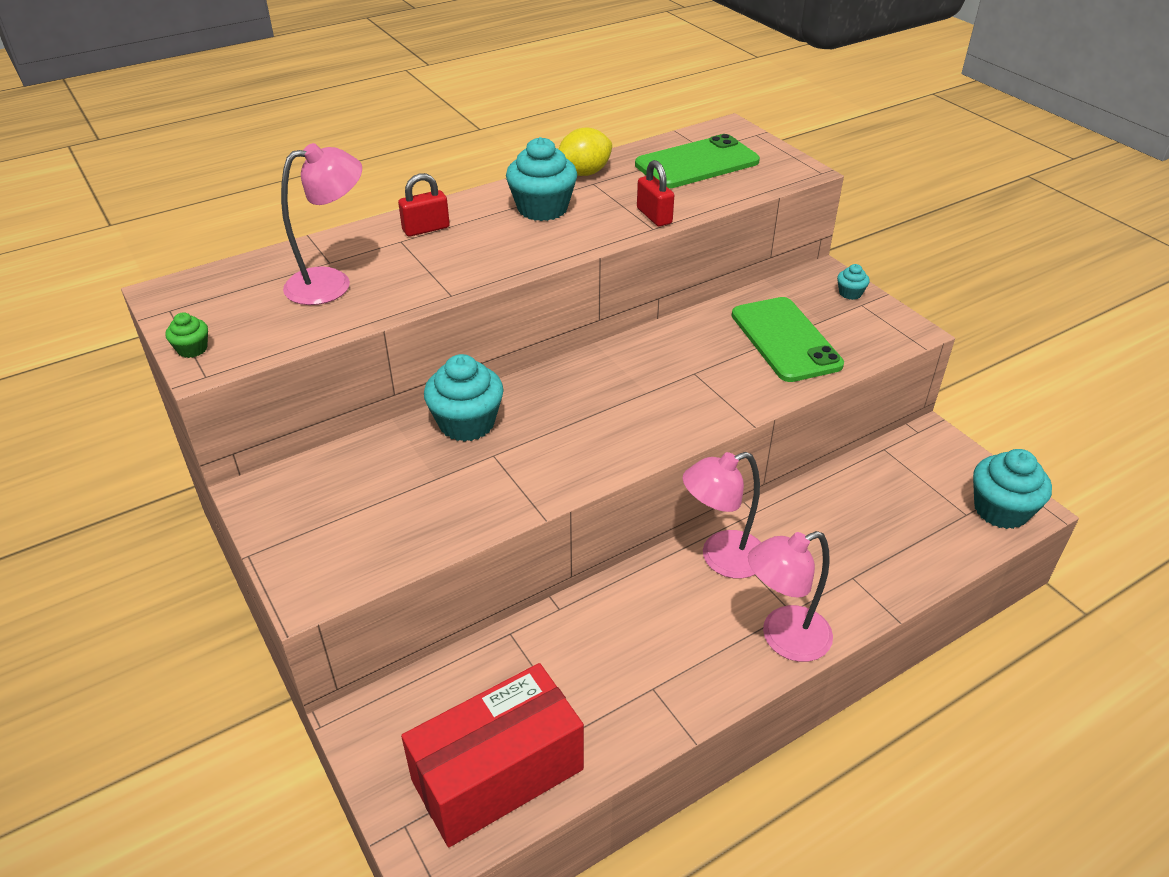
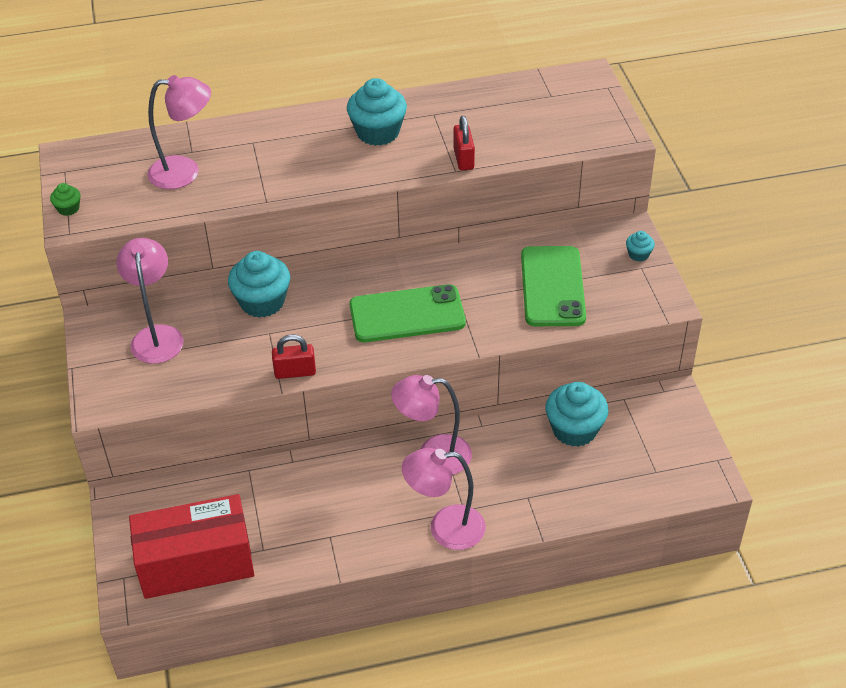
camera: 20 degrees right, 5 degrees up
red padlock [398,173,450,237] -> red padlock moved to [272,334,316,379]
yellow lemon [559,128,612,176] -> none
green phone [635,134,760,189] -> green phone moved to [350,284,466,342]
turquoise cupcake [973,449,1052,529] -> turquoise cupcake moved to [545,382,609,447]
none -> pink lamp [116,238,184,364]

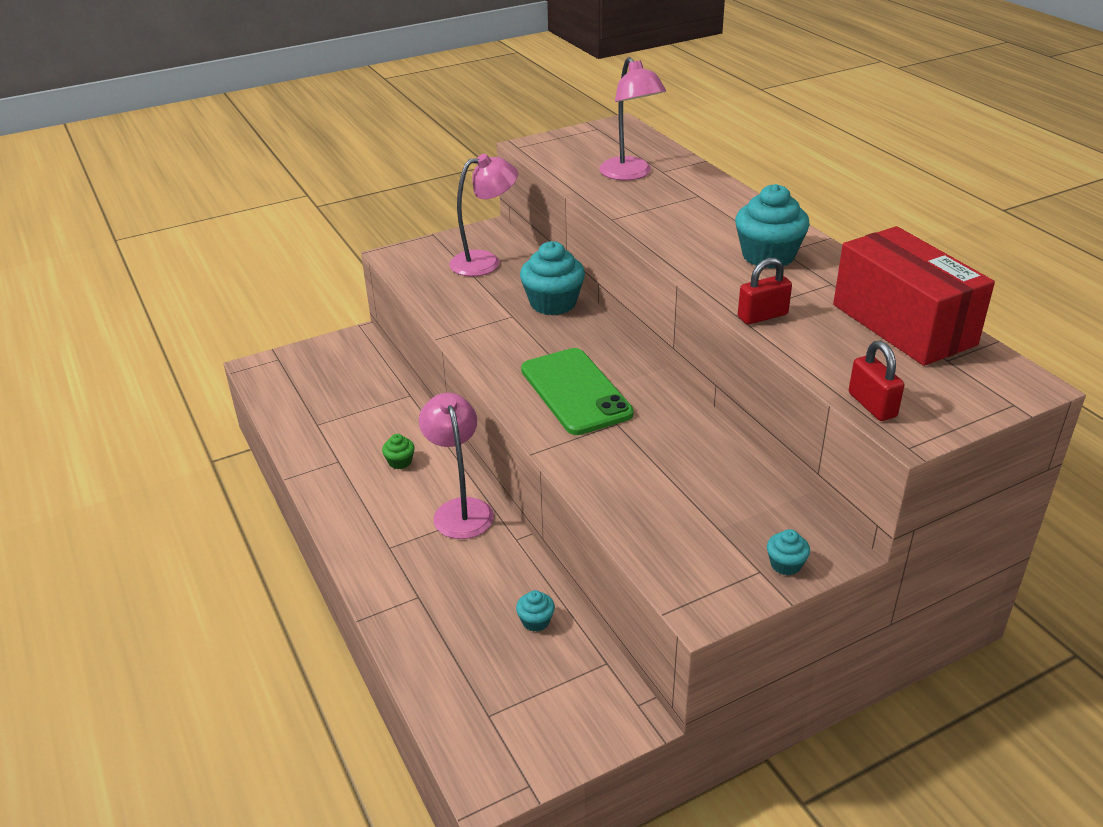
camera: 75 degrees right, 10 degrees down
green cupcake [50,183,81,216] -> green cupcake moved to [382,434,415,469]
red box [129,494,254,599] -> red box moved to [833,226,995,366]
red padlock [272,334,316,379] -> red padlock moved to [849,341,904,421]
pink lamp [402,448,486,550] -> none
green phone [521,246,586,326] -> none
turquoise cupcake [545,382,609,447] -> turquoise cupcake [516,590,555,632], size x0.48

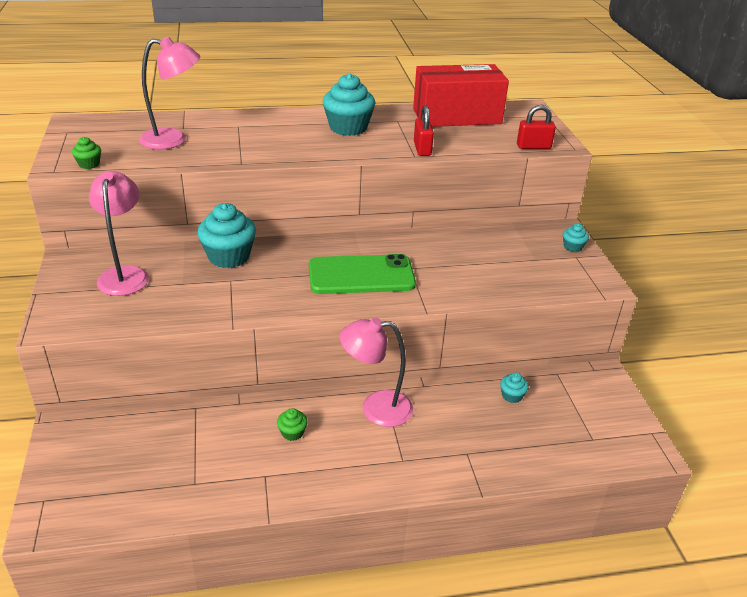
camera: 75 degrees left, 0 degrees up
none -> green cupcake [72,137,101,169]

